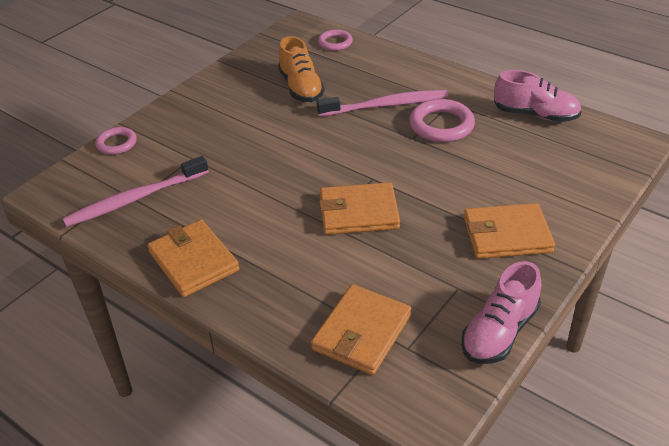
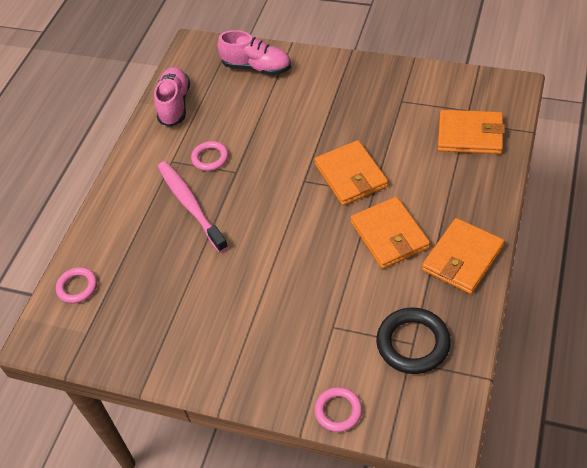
camera: 105 degrees left, 10 degrees up
pink toothbrush [62,156,209,227] -> black ring [376,307,451,374]
orange shoe [278,36,325,102] -> none
pink ring [409,99,475,142] -> pink ring [191,141,228,171], size x0.62
pink shoe [461,261,541,364] -> pink shoe moved to [218,30,291,75]
orange wallet [464,203,555,259] -> orange wallet moved to [351,197,430,269]

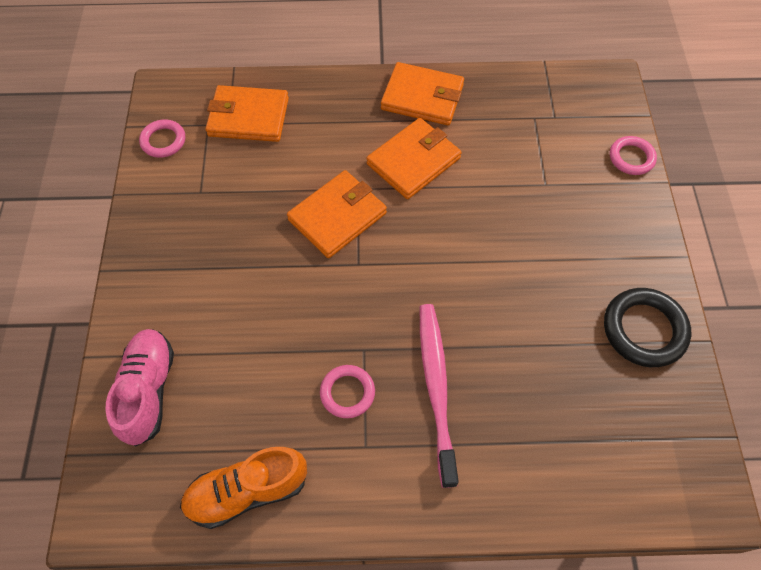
camera: 115 degrees left, 10 degrees up
pink ring [56,267,97,304] -> pink ring moved to [139,120,185,158]
pink shoe [154,67,190,127] -> orange shoe [180,447,307,529]
pink toothbrush [157,161,228,253] -> pink toothbrush turned 135 degrees clockwise [420,304,459,488]
black ring [376,307,451,374] -> black ring moved to [604,288,691,367]
orange wallet [438,110,505,154] -> orange wallet turned 75 degrees counterclockwise [205,85,289,142]

